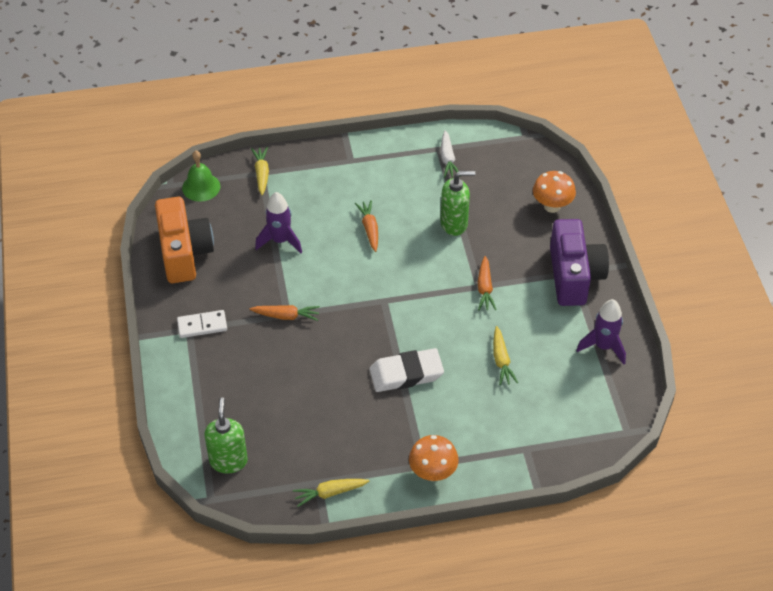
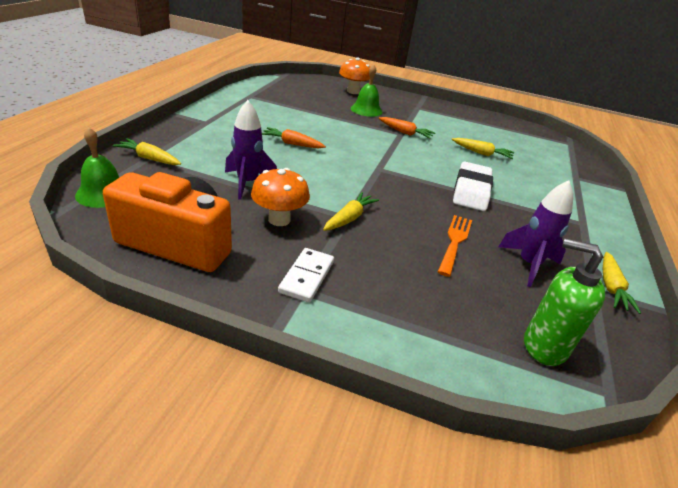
camera: 65 degrees left, 15 degrees down
orange carrot [249,305,320,321] -> yellow carrot [323,192,379,231]
orange mushroom [409,435,459,481] -> orange mushroom moved to [251,168,310,226]
green soap dispenser [440,171,475,236] -> none
white carrot [441,130,461,178] -> none
purple camera [550,219,609,306] -> none
purple rocket [576,299,626,365] -> purple rocket moved to [498,180,573,287]
none -> green bell [351,64,382,117]
none -> orange fork [438,215,472,277]

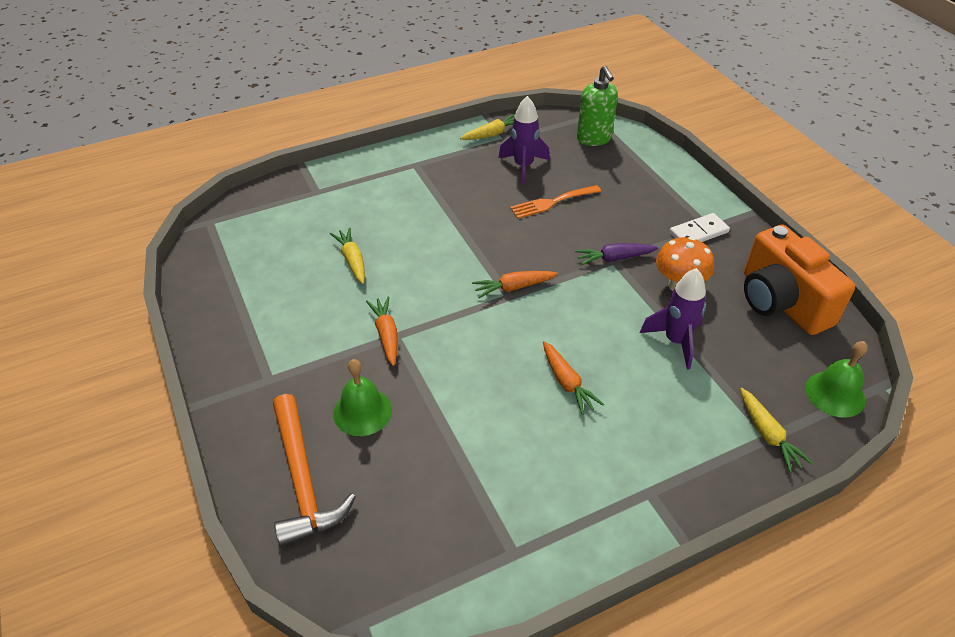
camera: 130 degrees left, 10 degrees up
yellow carrot [323,192,379,231] -> purple carrot [575,243,658,265]
orange mushroom [339,58,371,94] -> orange hammer [273,394,356,547]
white eraser [453,162,493,211] -> none
none -> orange carrot [472,271,558,298]

